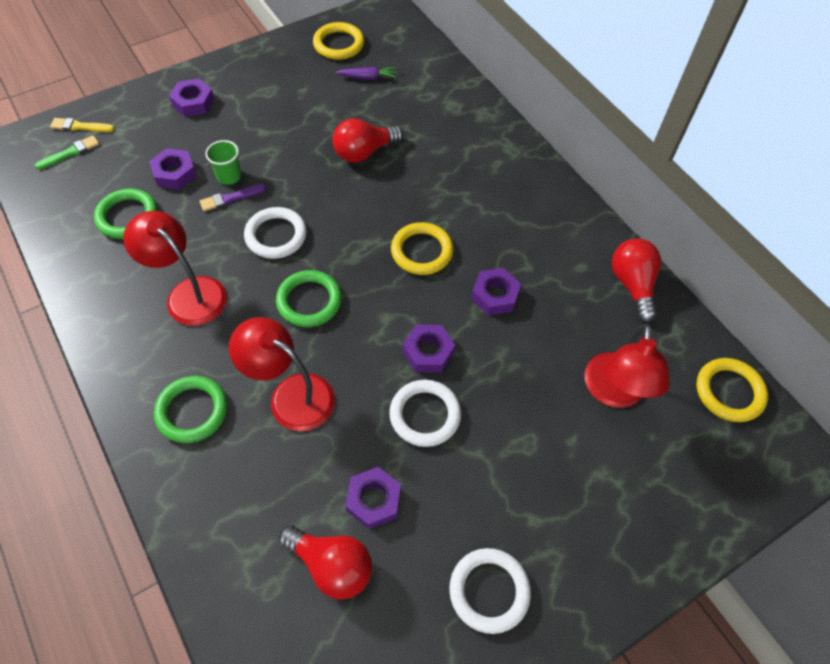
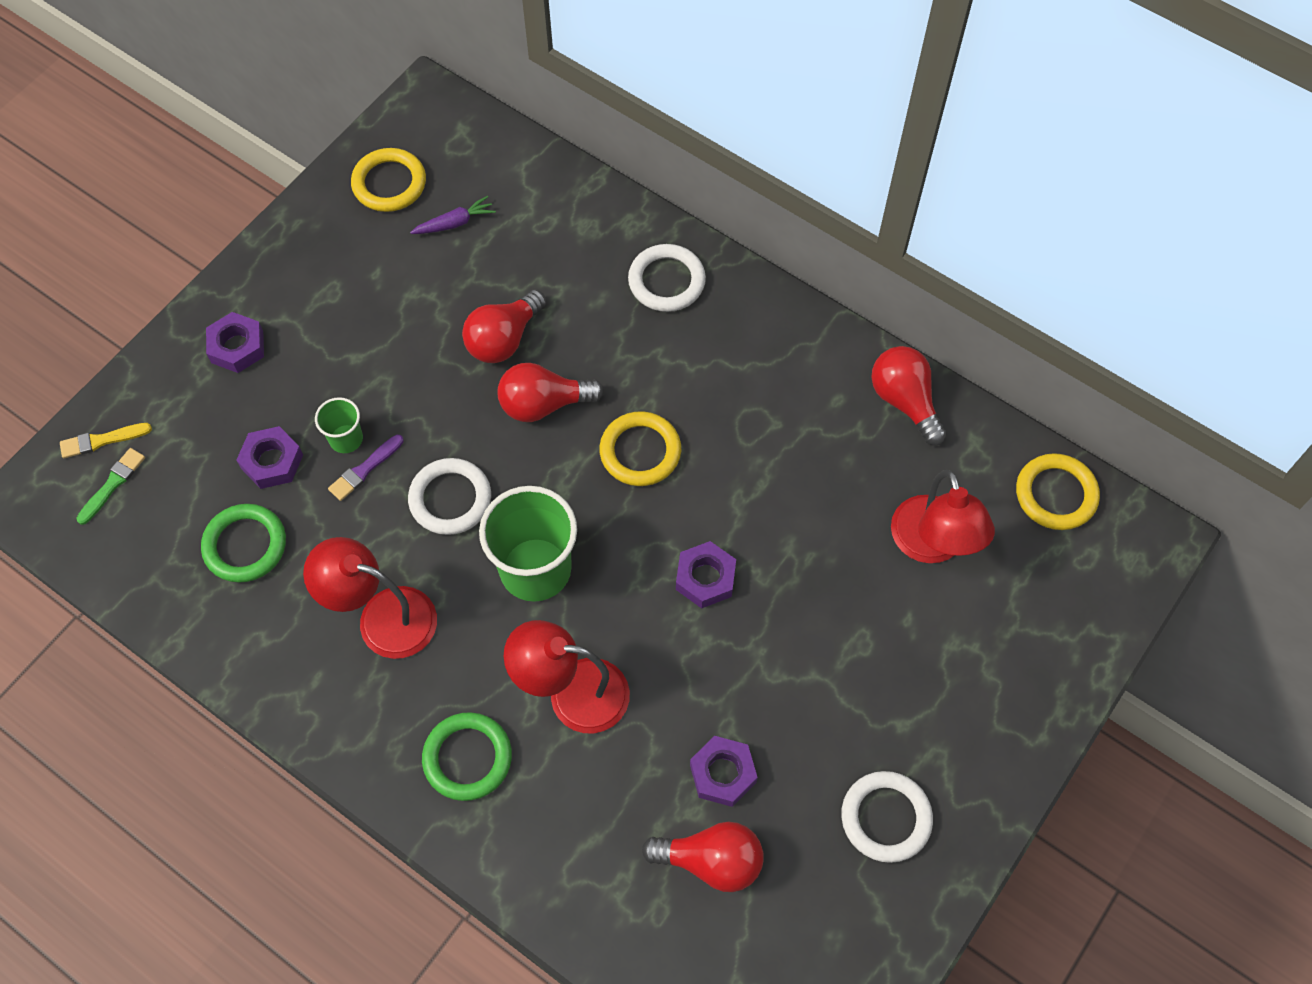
camera: 20 degrees left, 5 degrees up
green ring [276,270,342,327] -> green cup [479,486,577,602]
white ring [389,380,461,447] -> white ring moved to [628,244,706,312]
purple nut [471,268,521,315] -> none
none -> red light bulb [497,363,604,422]

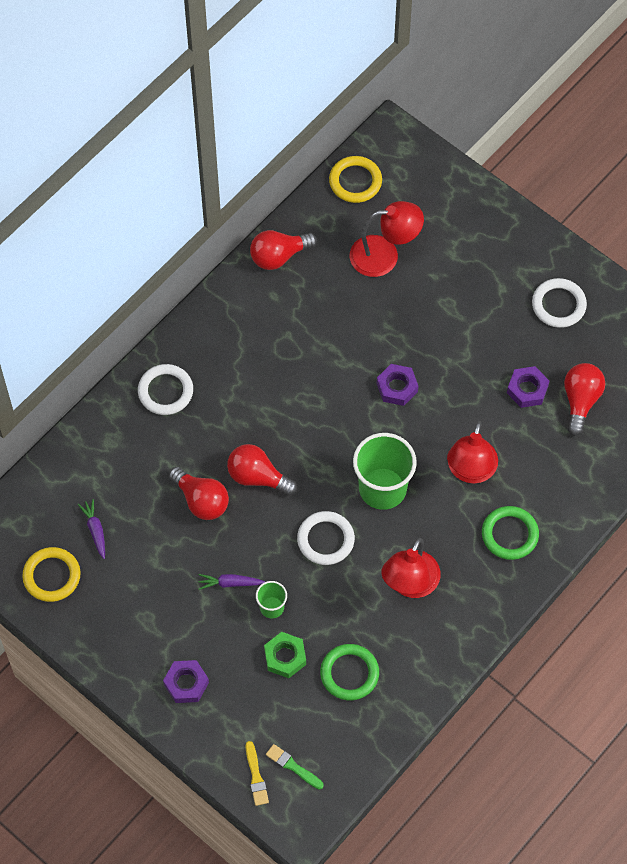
camera: 85 degrees left, 0 degrees up
purple nut [236,426,303,489] -> green nut [264,632,306,678]
purple brush [328,435,404,501] -> none
red light bulb [497,363,604,422] -> red light bulb turned 120 degrees clockwise [227,444,297,496]
yellow ring [599,411,681,486] -> none
none -> purple carrot [199,574,265,590]

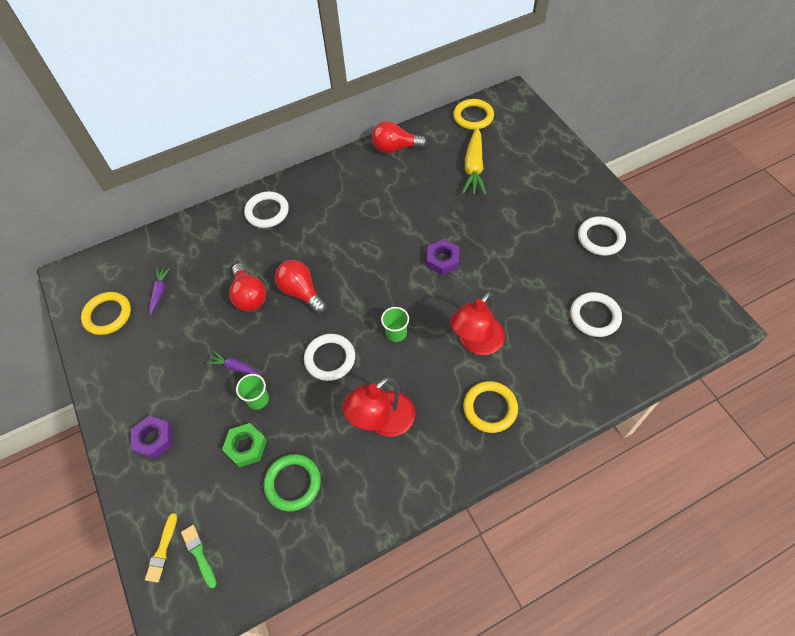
camera: 25 degrees right, 5 degrees down
red lamp [350,201,424,277] -> yellow carrot [462,127,486,195]
green cup [353,433,417,510] -> green cup [381,307,409,342], size x0.49
green ring [482,506,539,560] -> yellow ring [463,381,518,433]
purple nut [507,366,549,408] -> none
red light bulb [564,363,605,436] -> white ring [570,292,622,337]

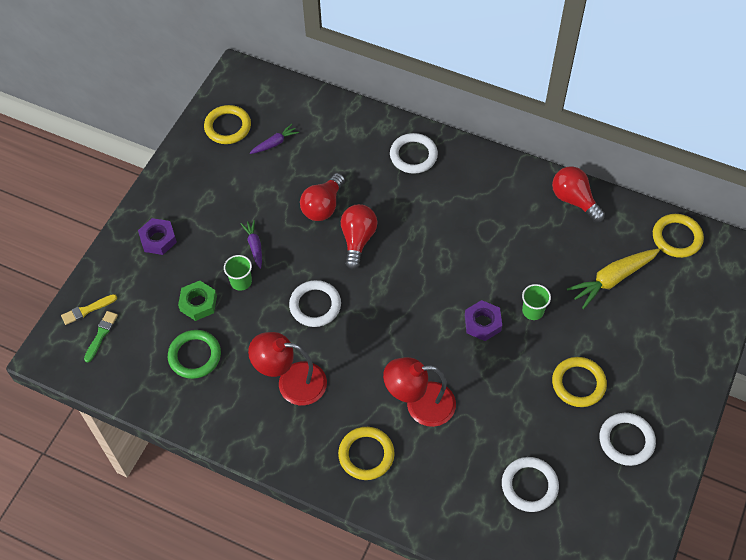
camera: 50 degrees right, 0 degrees up
green cup [381,307,409,342] -> green cup moved to [522,284,551,320]
none -> yellow ring [552,357,607,407]

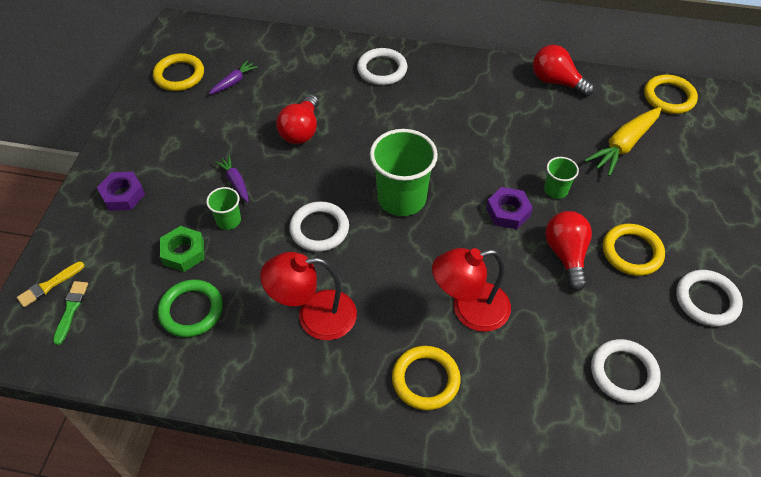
camera: 15 degrees left, 5 degrees down
red light bulb [341,204,377,270] -> red light bulb moved to [545,211,592,291]
none -> green cup [370,129,438,216]

